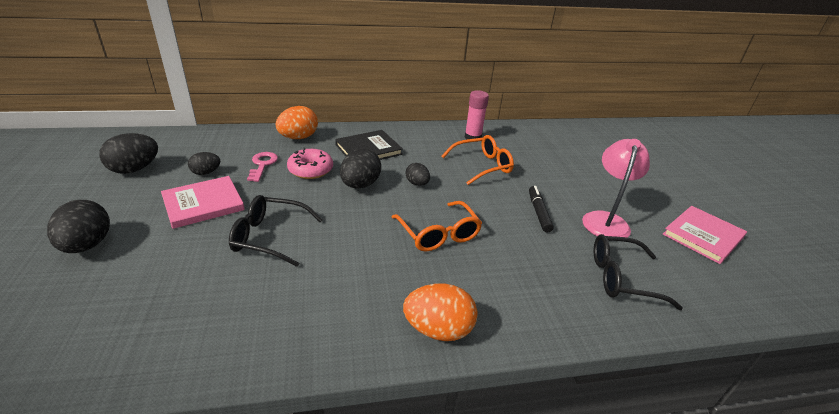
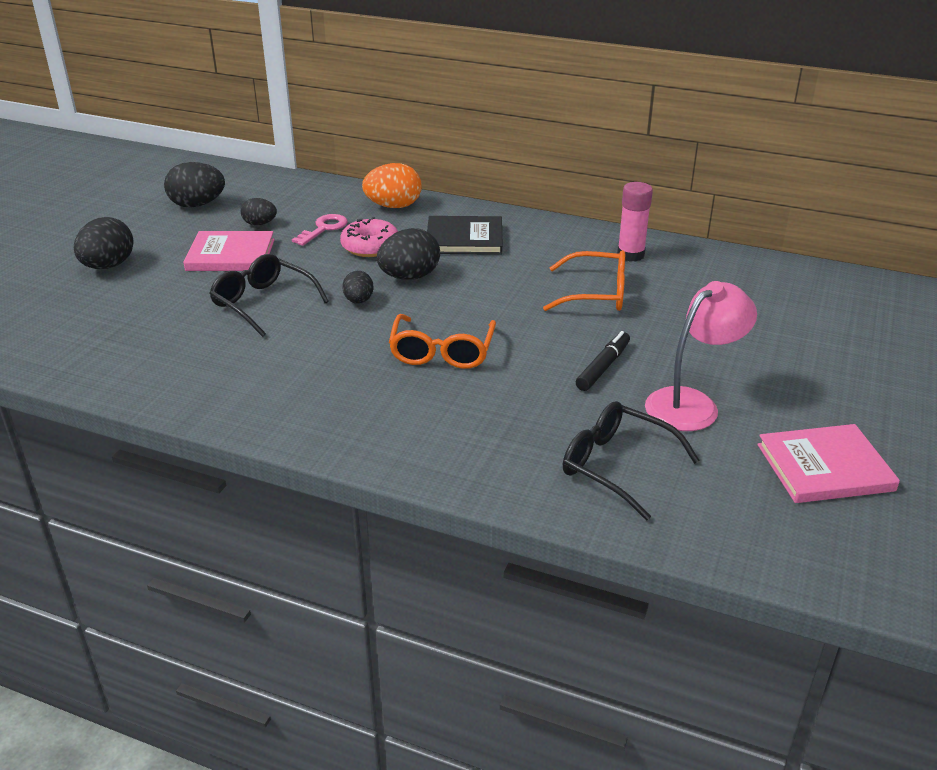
camera: 35 degrees right, 0 degrees up
orange egg [403,283,478,341] -> none
black egg [405,163,430,186] -> black egg moved to [342,271,373,304]

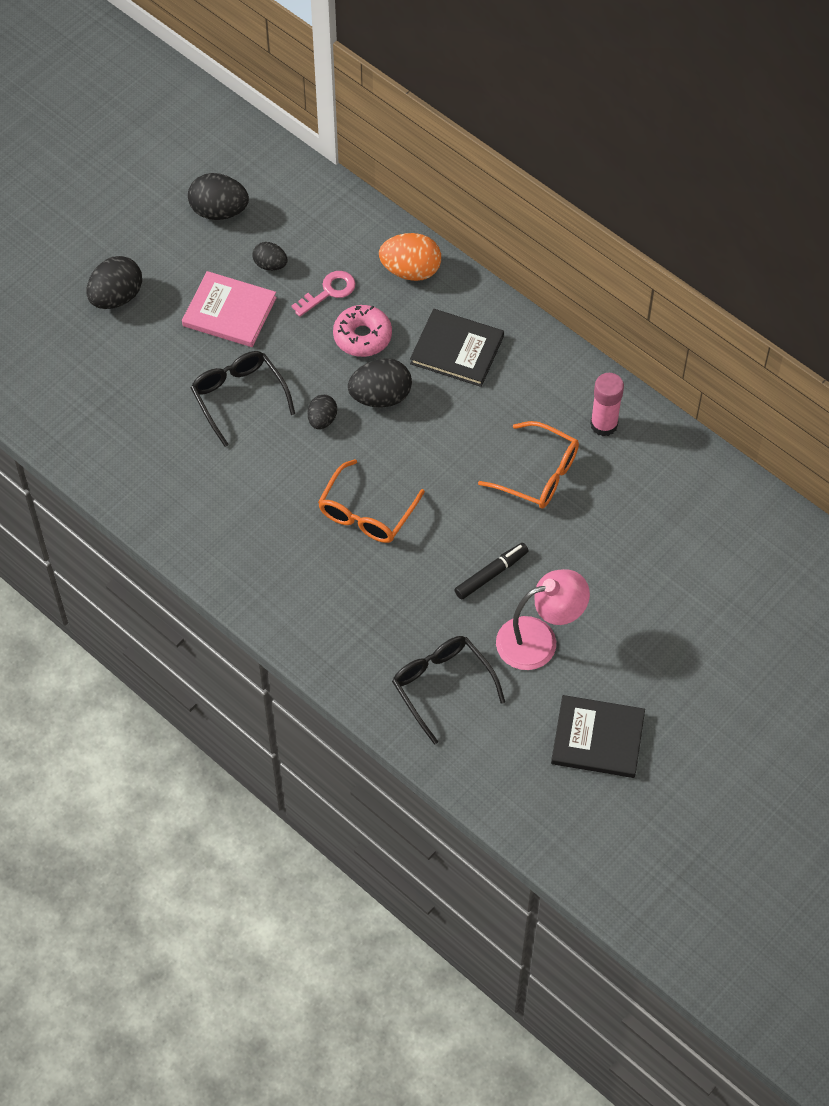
camera: 20 degrees right, 25 degrees up
pink book [757,424,900,503] -> black book [551,695,645,778]

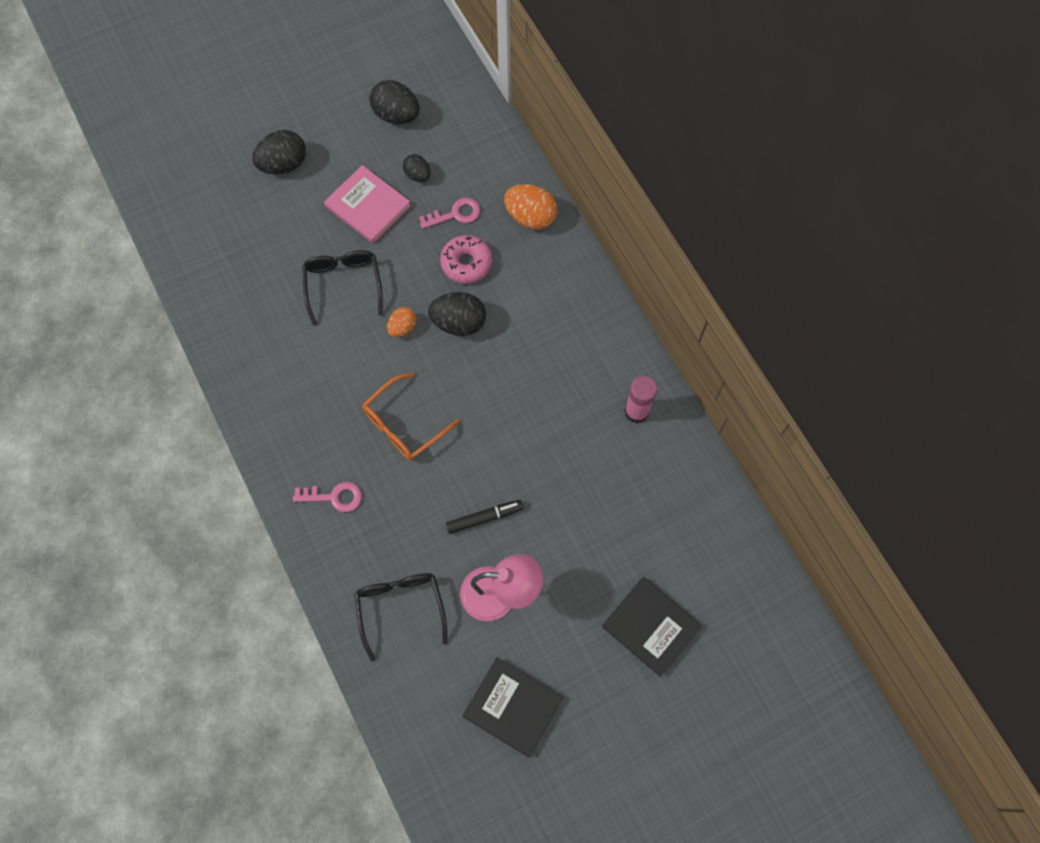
camera: 20 degrees right, 10 degrees up
black egg [308,395,337,429] -> orange egg [387,307,416,337]
black book [410,309,504,387] -> black book moved to [602,577,702,677]
orange glasses [478,421,579,509] -> none
none -> pink key [293,482,362,512]

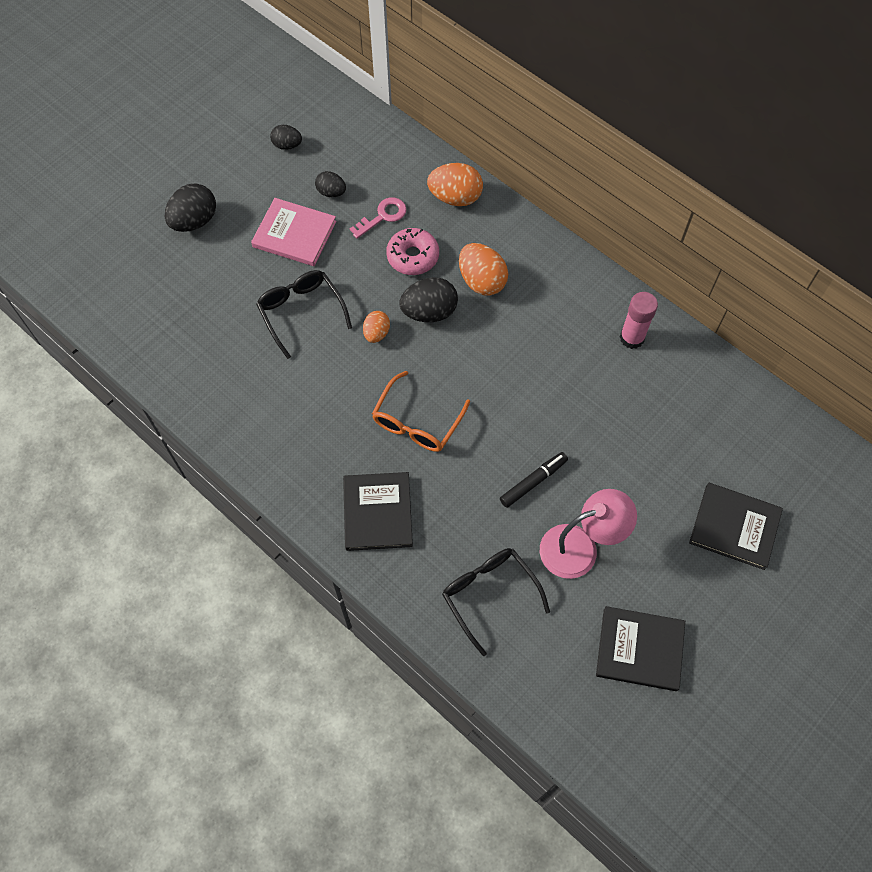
camera: 20 degrees left, 5 degrees down
pink key [293,482,362,512] -> black book [343,472,413,551]
black egg [370,80,420,124] -> black egg [270,125,302,150], size x0.59
none -> orange egg [459,243,508,296]

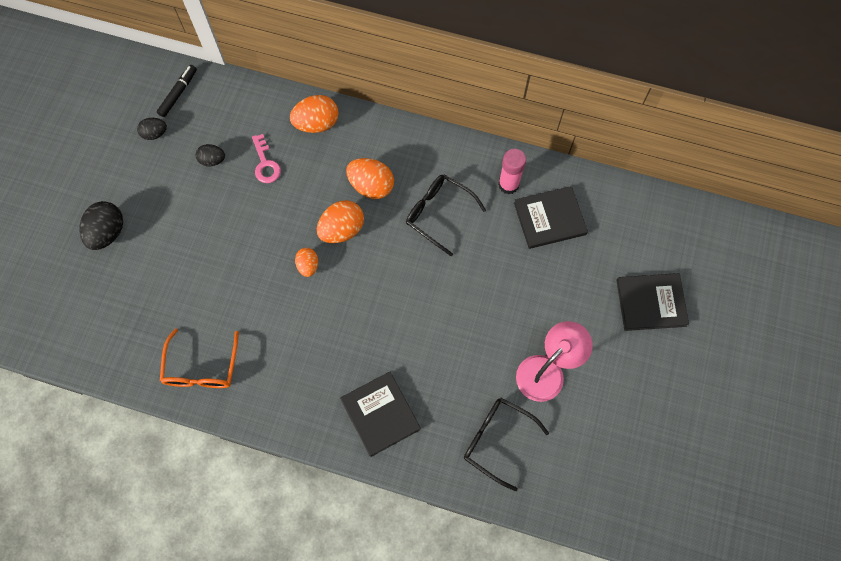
camera: 25 degrees left, 5 degrees up
pink book [251,198,337,266] -> none
black glasses [256,270,352,359] -> black glasses moved to [406,175,486,256]
pink key [350,197,407,239] -> pink key turned 135 degrees clockwise [252,134,281,183]
orange glasses [372,371,470,452] -> orange glasses moved to [160,328,239,388]
pink donut [386,228,439,275] -> none
black egg [399,277,458,322] -> orange egg [317,200,364,243]
black marker [500,452,568,508] -> black marker moved to [157,65,197,117]
black book [596,606,685,691] -> black book moved to [514,186,588,249]

